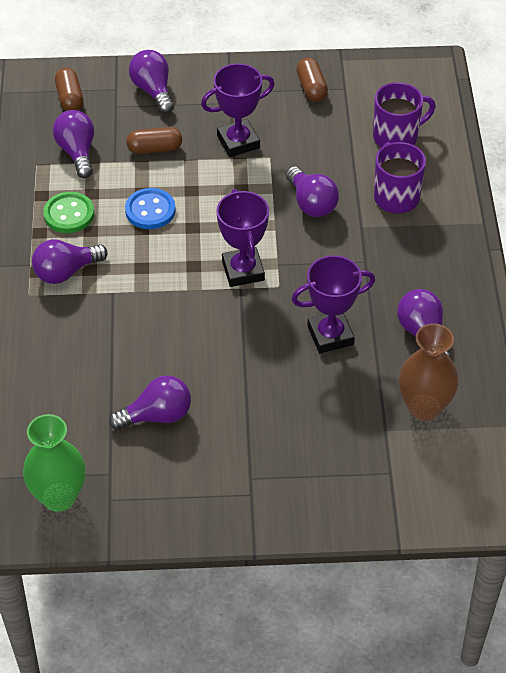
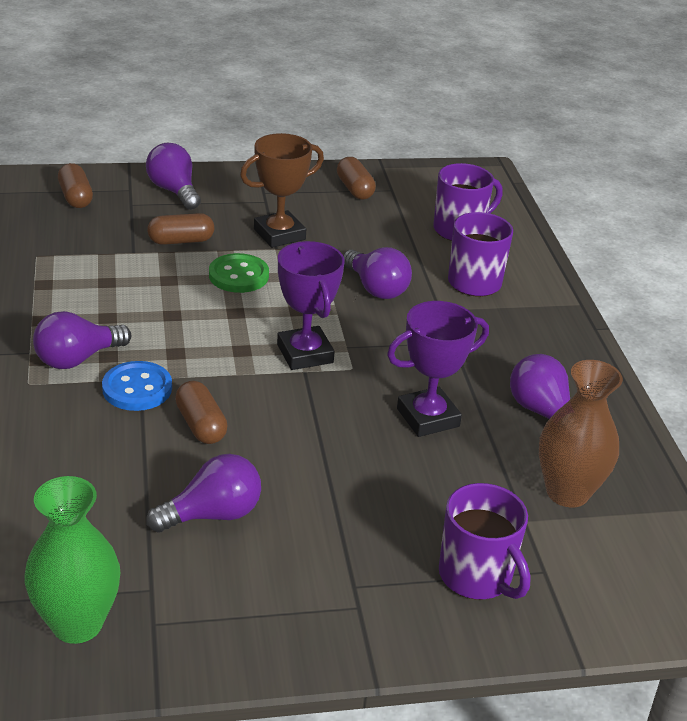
camera: 10 degrees left, 15 degrees down
green button [43,192,94,233] -> green button moved to [209,253,269,293]
purple light bulb [53,110,94,178] -> none
blue button [125,188,176,229] -> blue button moved to [102,361,172,411]
purple trophy [201,63,275,157] -> brown trophy [240,133,324,248]
none -> brown capsule [175,381,228,444]
none -> purple mug [439,483,531,600]

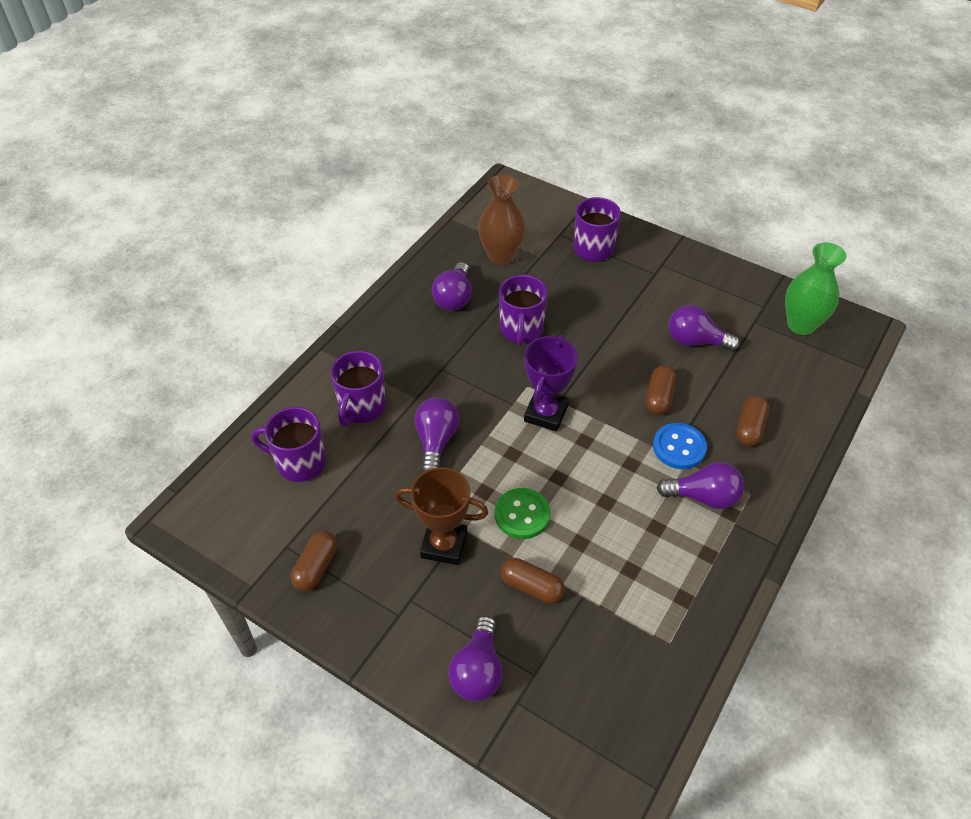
camera: 135 degrees left, 15 degrees up
brown capsule [58,163,93,208] -> brown capsule moved to [736,396,769,447]
purple trophy [387,301,489,437] -> purple mug [499,275,548,346]

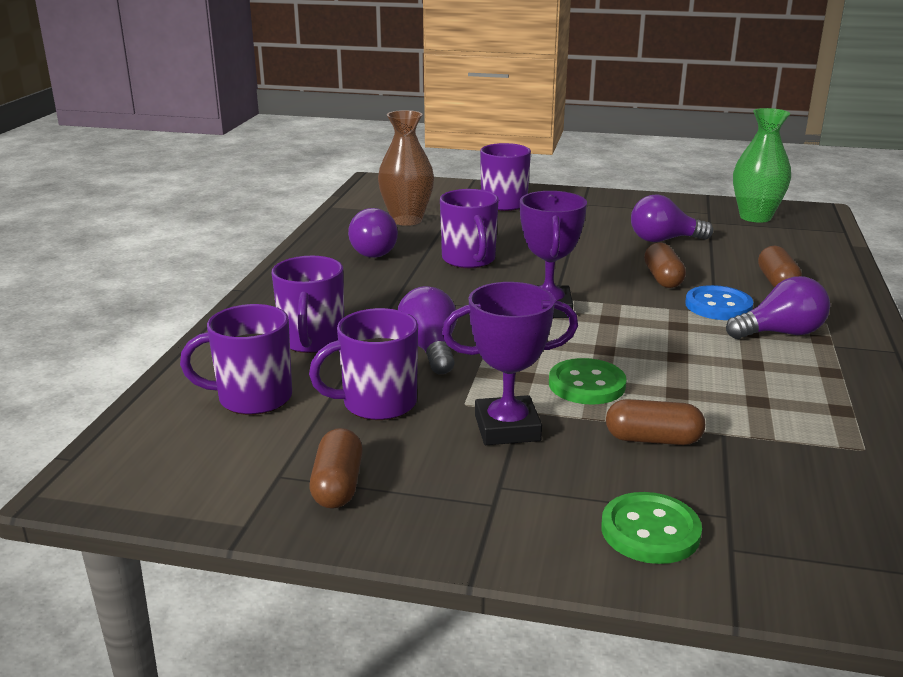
camera: 20 degrees left, 25 degrees down
brown trophy [395,467,488,565] -> purple trophy [442,282,578,445]
purple light bulb [448,616,503,701] -> green button [601,492,702,564]
none -> purple mug [309,308,418,420]

